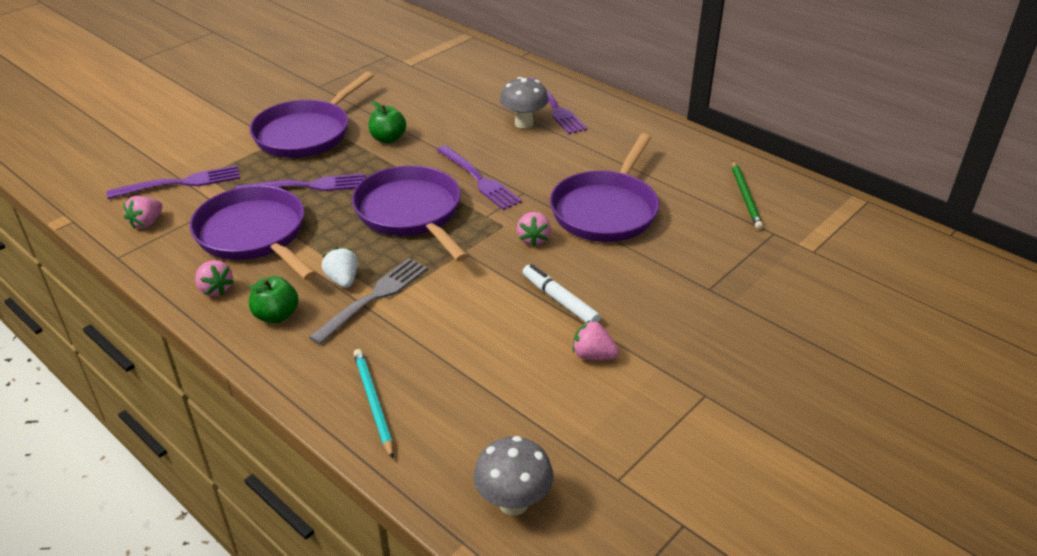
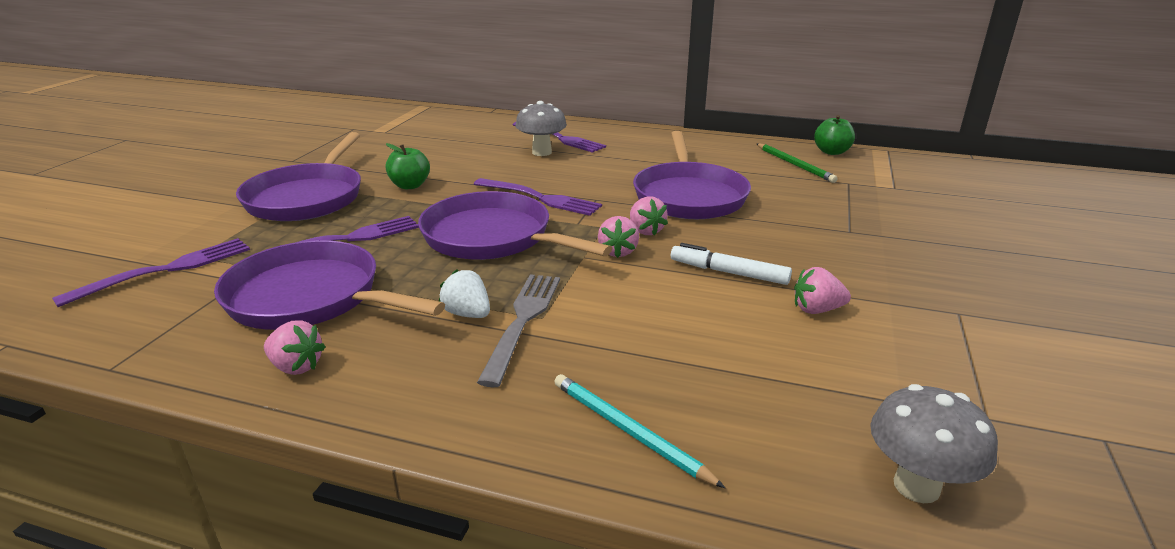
camera: 25 degrees left, 10 degrees down
pink strawberry [123,196,162,229] -> pink strawberry moved to [598,216,639,258]
green apple [248,276,299,323] -> green apple moved to [814,115,855,155]

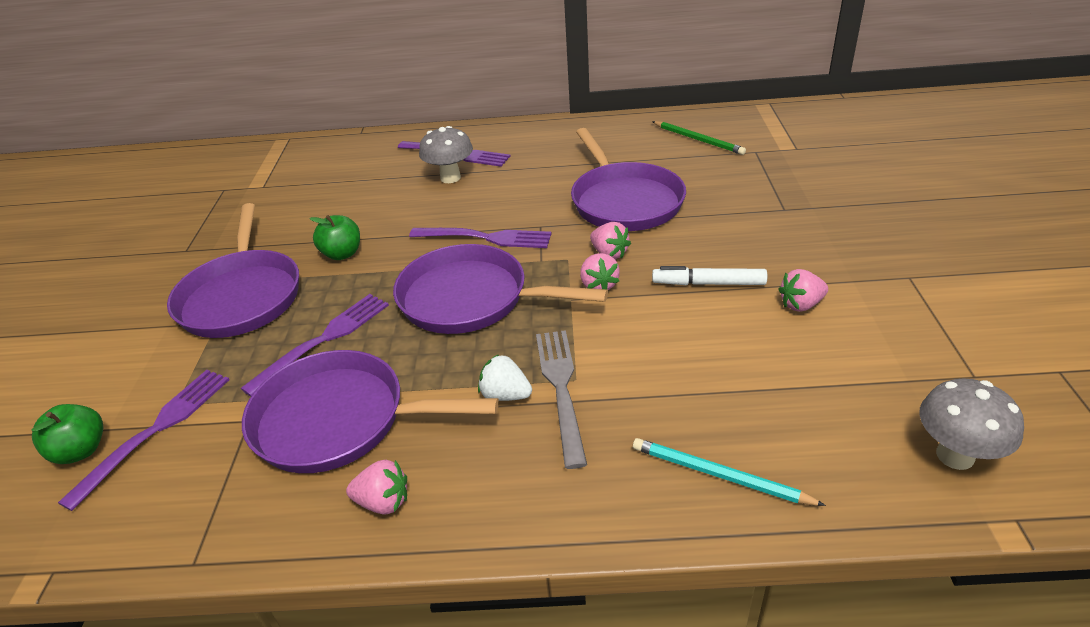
camera: 15 degrees left, 10 degrees up
green apple [814,115,855,155] -> green apple moved to [31,404,103,464]

